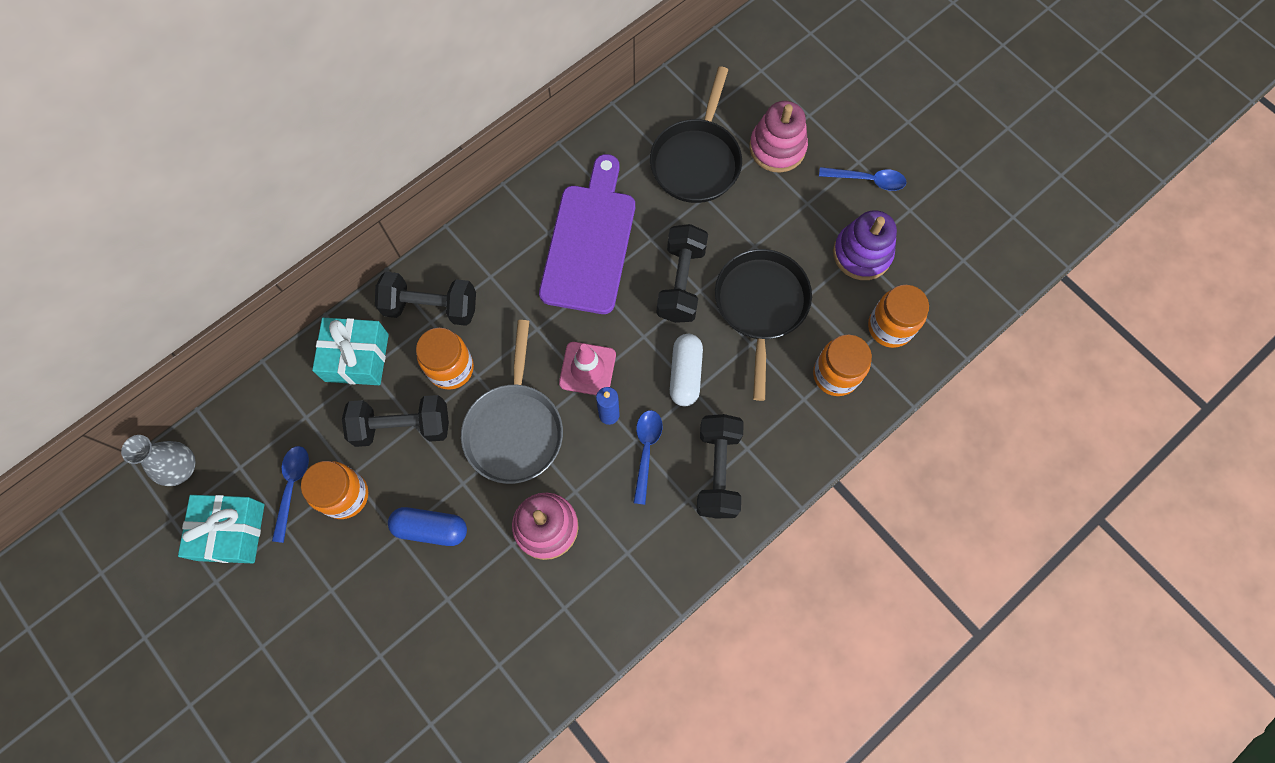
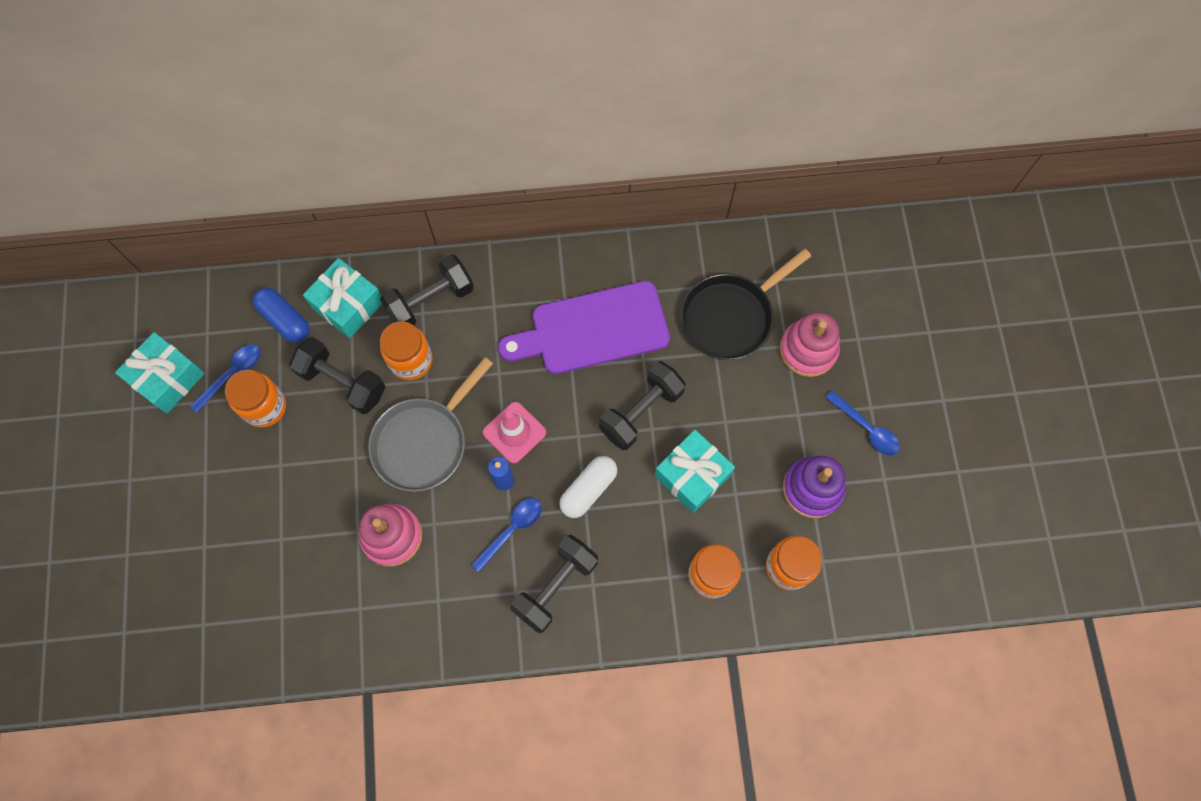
camera: 35 degrees right, 0 degrees up
grey vase [121,435,195,486] -> none
black dumbbell [375,272,476,326] -> black dumbbell turned 75 degrees counterclockwise [380,255,474,326]
blue capsule [388,507,467,546] -> blue capsule moved to [253,288,309,343]
purple cutting board [539,154,635,314] -> purple cutting board turned 150 degrees counterclockwise [498,281,670,374]
black pan [715,249,812,401] -> turquoise gift [655,430,735,513]

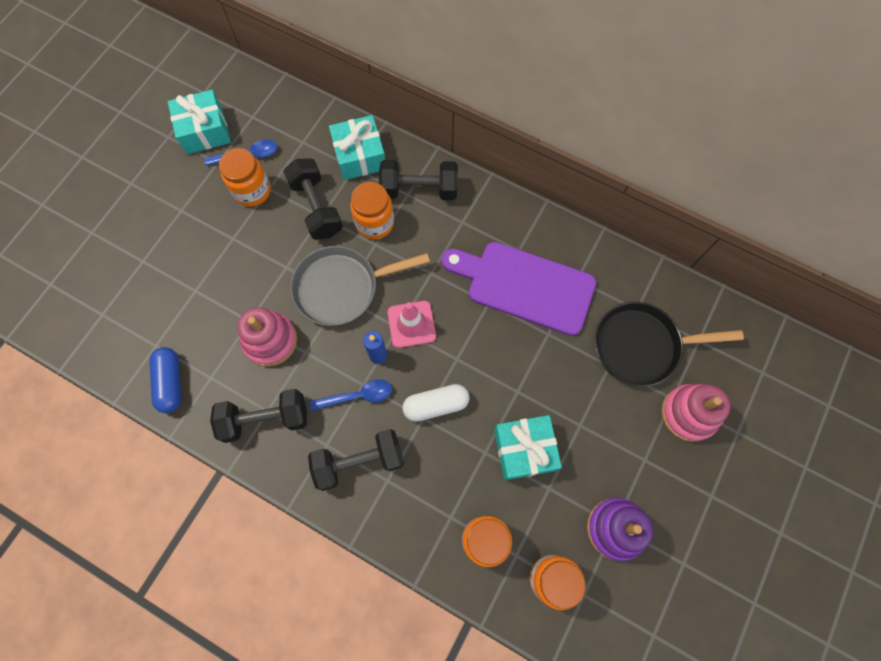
camera: 35 degrees right, 0 degrees up
blue capsule [253,288,309,343] -> blue capsule moved to [149,347,181,413]
black dumbbell [599,361,686,450] -> black dumbbell moved to [210,389,307,443]
blue spoon [825,390,900,456] -> none

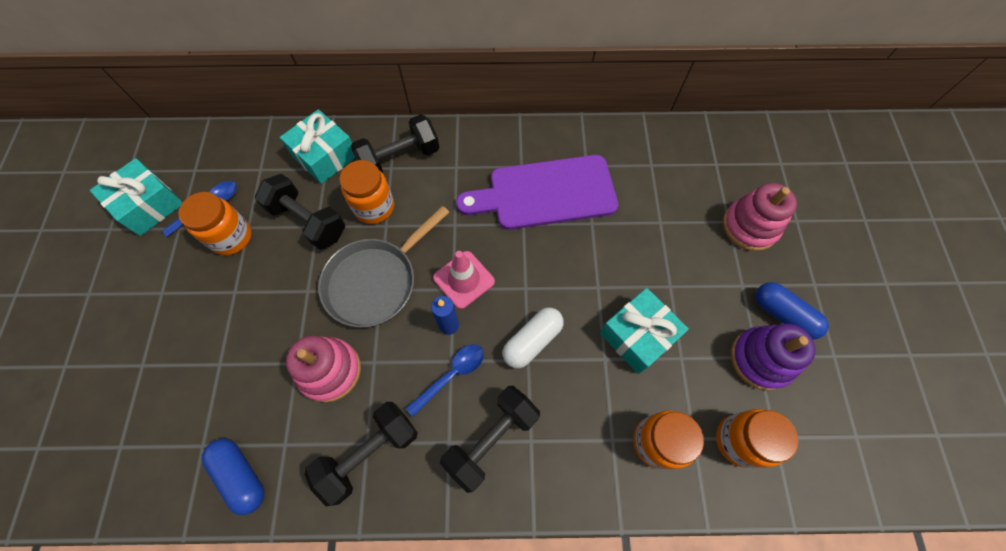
camera: 30 degrees left, 5 degrees down
black pan [595,302,744,386] -> none
none -> blue capsule [755,282,829,340]

